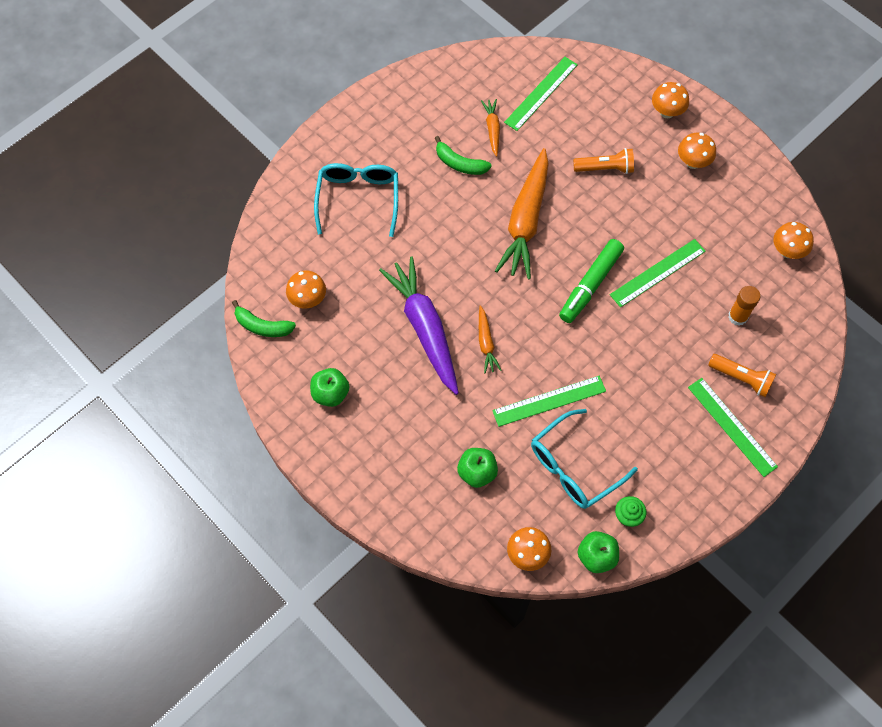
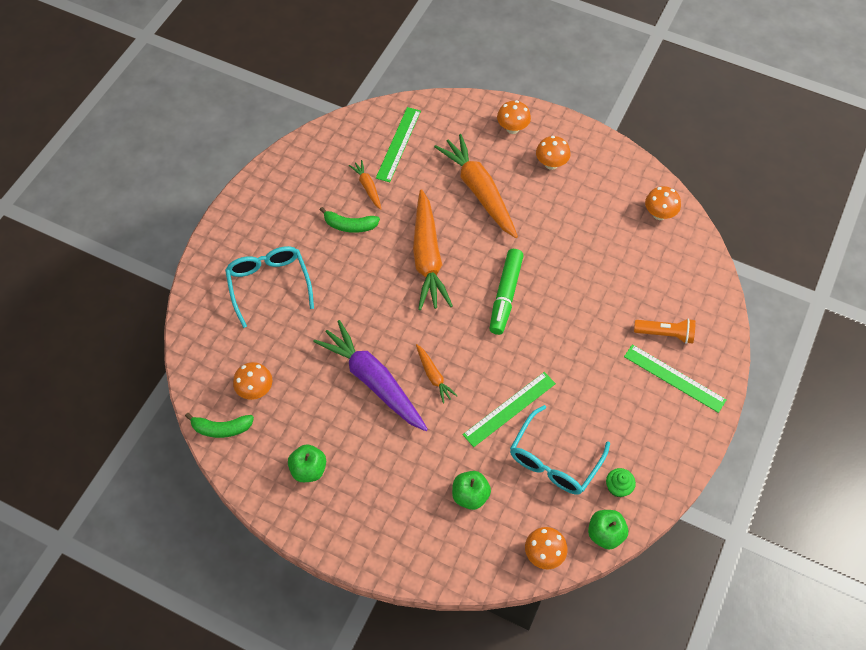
camera: 20 degrees left, 5 degrees down
orange flashlight [573,148,634,174] -> orange carrot [434,134,518,238]
green ruler [610,239,706,308] -> none
orange glue stick [728,286,761,326] -> none

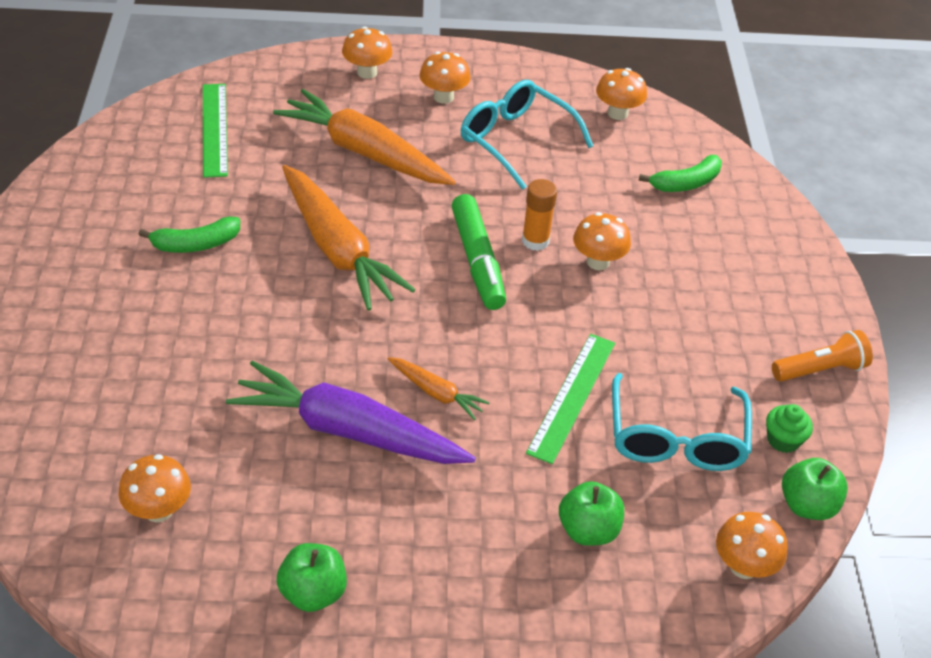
camera: 30 degrees left, 15 degrees down
green banana [185,413,254,438] -> green banana moved to [638,155,722,192]
turquoise glasses [225,246,314,328] -> turquoise glasses moved to [461,80,593,190]
orange carrot [349,160,381,210] -> none
green ruler [624,344,726,413] -> none
orange flashlight [634,318,696,344] -> orange flashlight moved to [772,330,873,382]
none -> orange glue stick [522,179,557,251]
none -> orange mushroom [573,212,631,270]

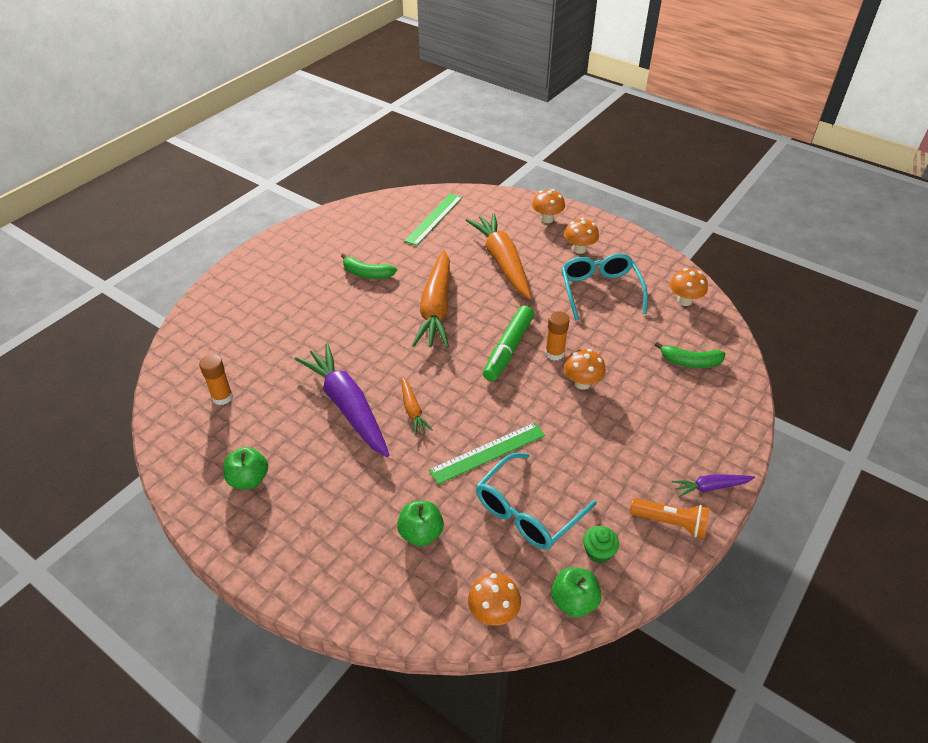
camera: 40 degrees right, 0 degrees up
orange mushroom [118,454,191,522] -> orange glue stick [199,354,233,405]
none -> purple carrot [672,474,755,497]

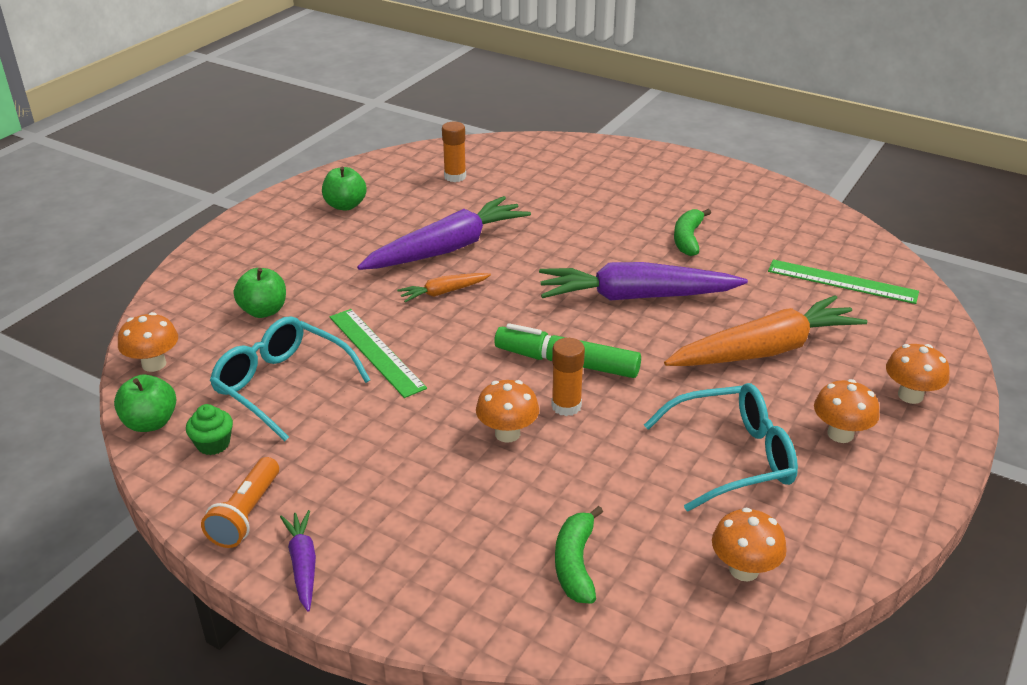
camera: 85 degrees right, 10 degrees down
orange carrot [412,250,450,348] -> purple carrot [539,262,748,301]

